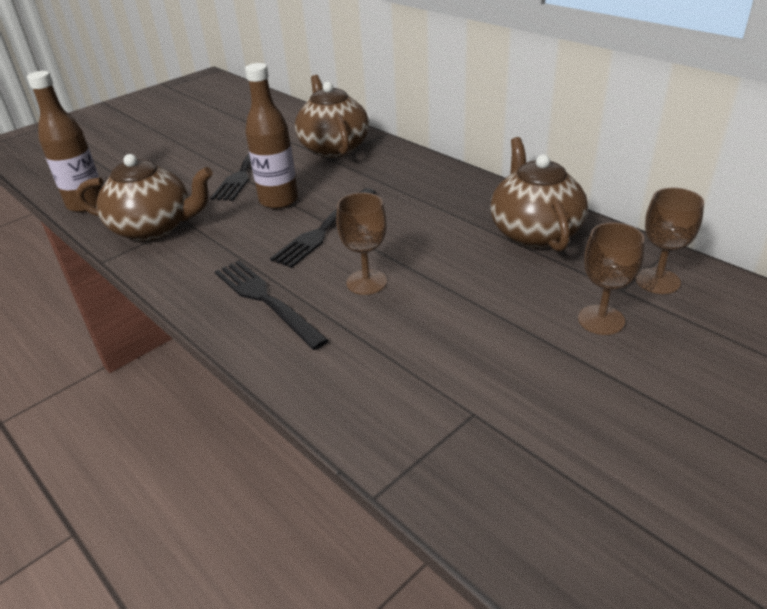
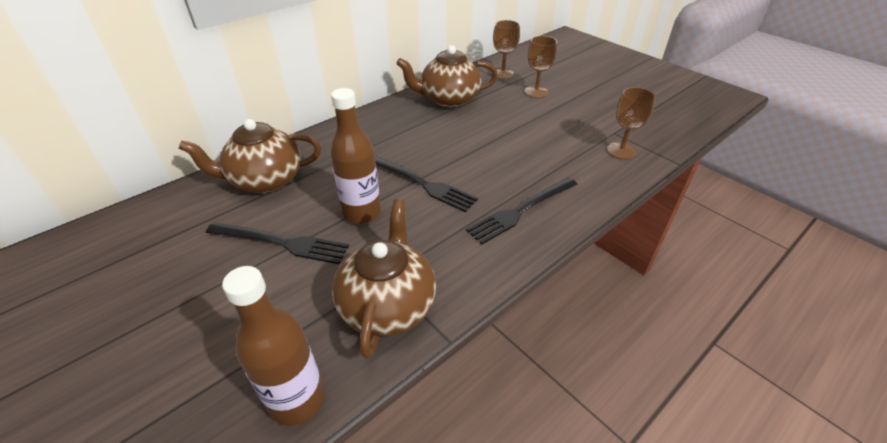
camera: 90 degrees left, 5 degrees up
brown goblet [336,192,387,295] -> brown goblet moved to [607,87,656,159]

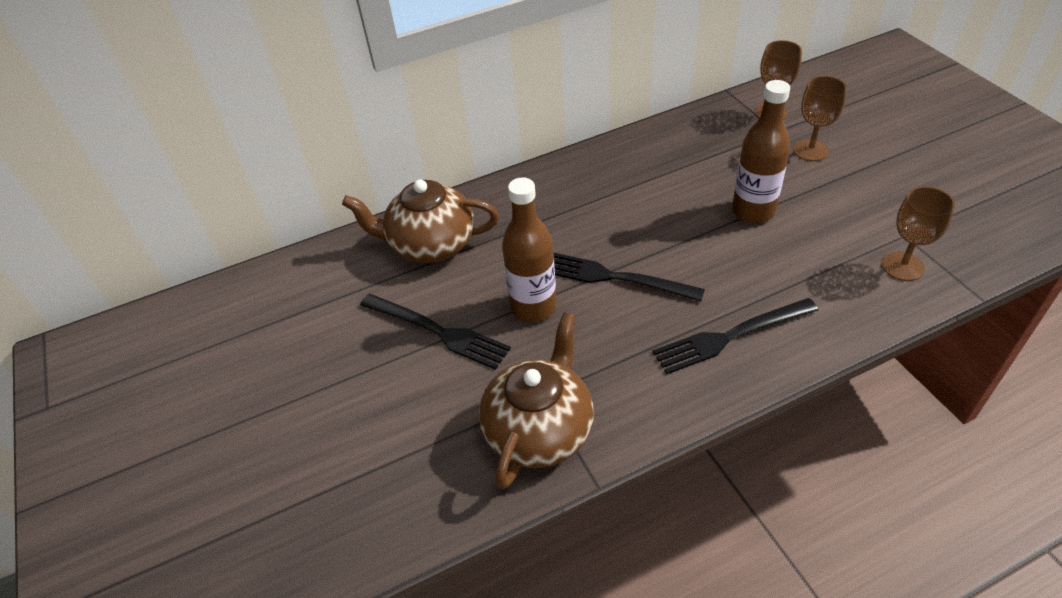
camera: 20 degrees right, 5 degrees up
brown bottle [222,266,325,426] -> brown bottle moved to [732,80,790,223]
black fork [375,156,478,212] -> black fork turned 150 degrees clockwise [553,253,705,302]
brown teapot [396,45,498,108] -> none

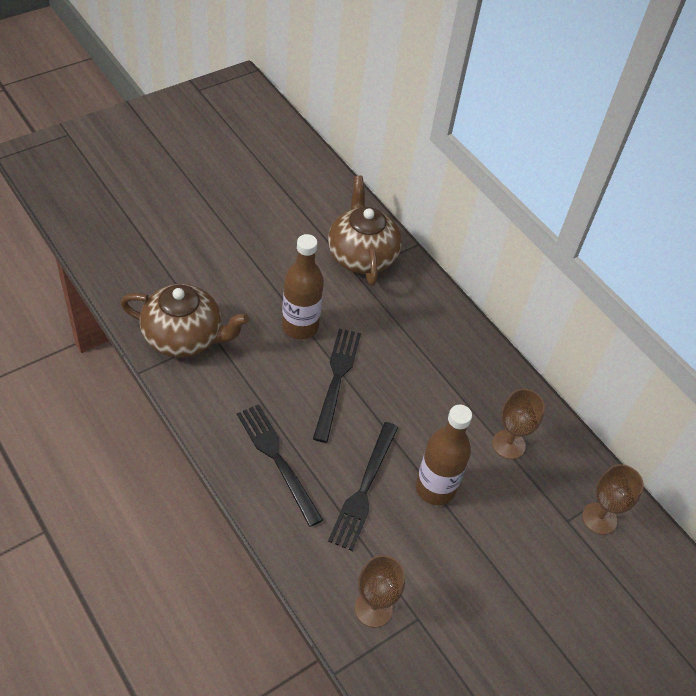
camera: 70 degrees right, 5 degrees up
black fork [360,294,511,370] -> black fork moved to [328,422,398,551]
brown goblet [793,76,847,161] -> brown goblet moved to [492,389,545,459]

